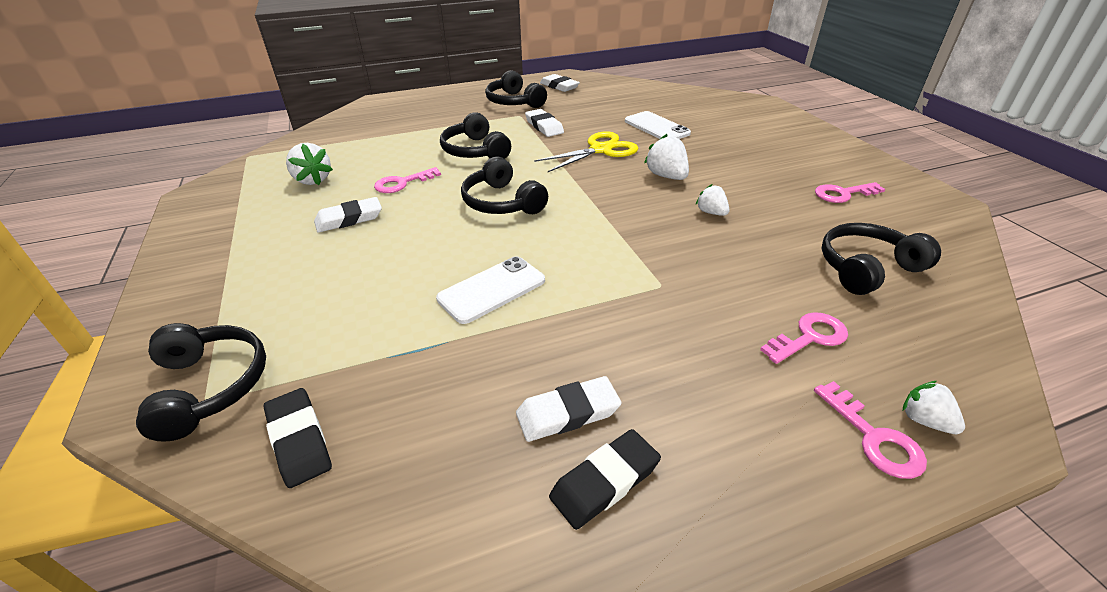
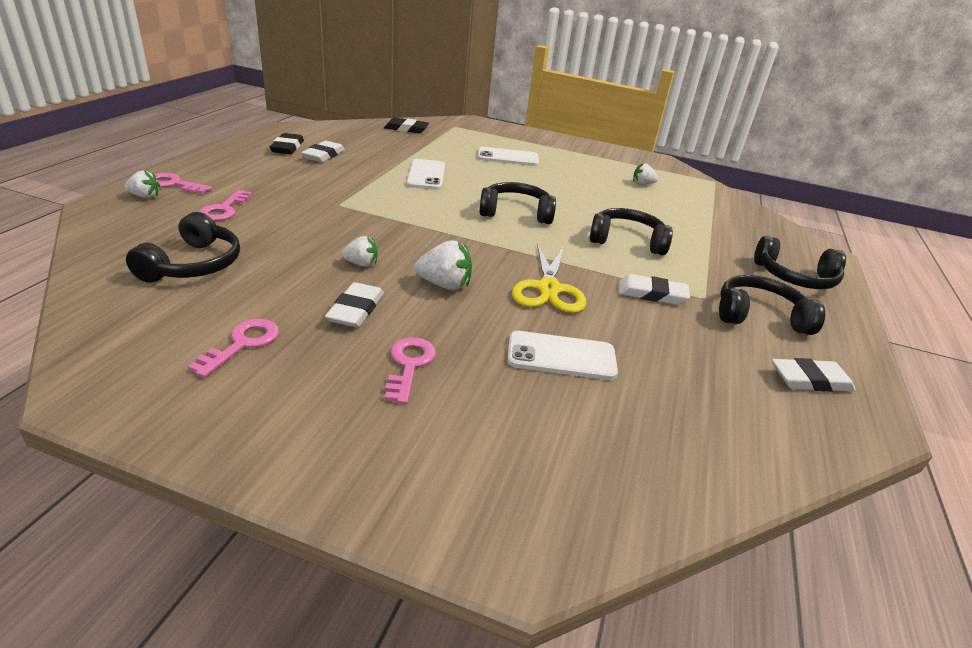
camera: 125 degrees right, 5 degrees down
black headphones [136,323,266,442] -> black headphones moved to [754,236,846,289]
white strawberry [286,143,333,185] -> white strawberry [633,163,658,185], size x0.64
white eraser [314,197,382,233] -> white eraser moved to [325,282,384,328]
pink key [374,167,441,193] -> pink key moved to [385,337,436,404]
none -> white phone [478,147,539,166]

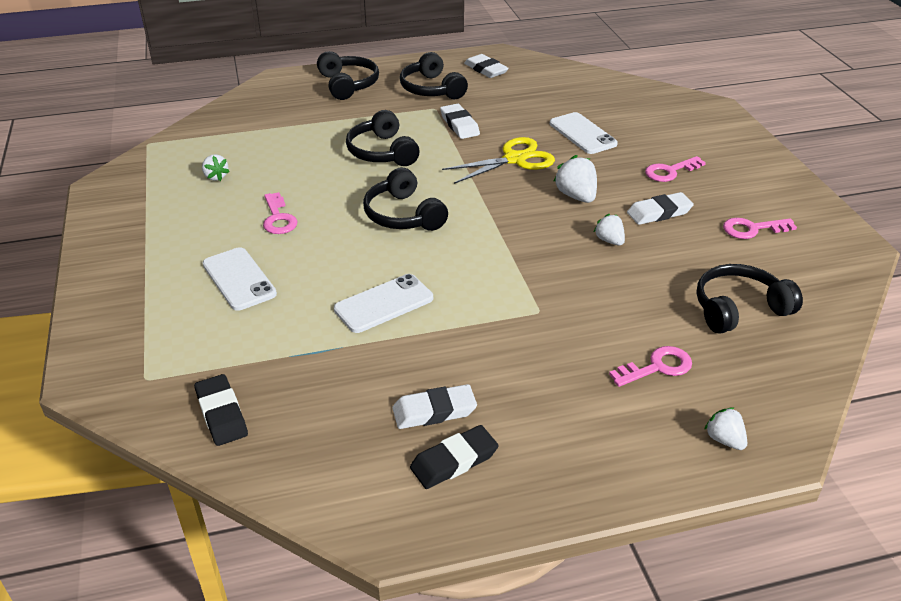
camera: 120 degrees left, 5 degrees up
pink key [155,173,212,194] -> pink key moved to [263,192,298,234]

